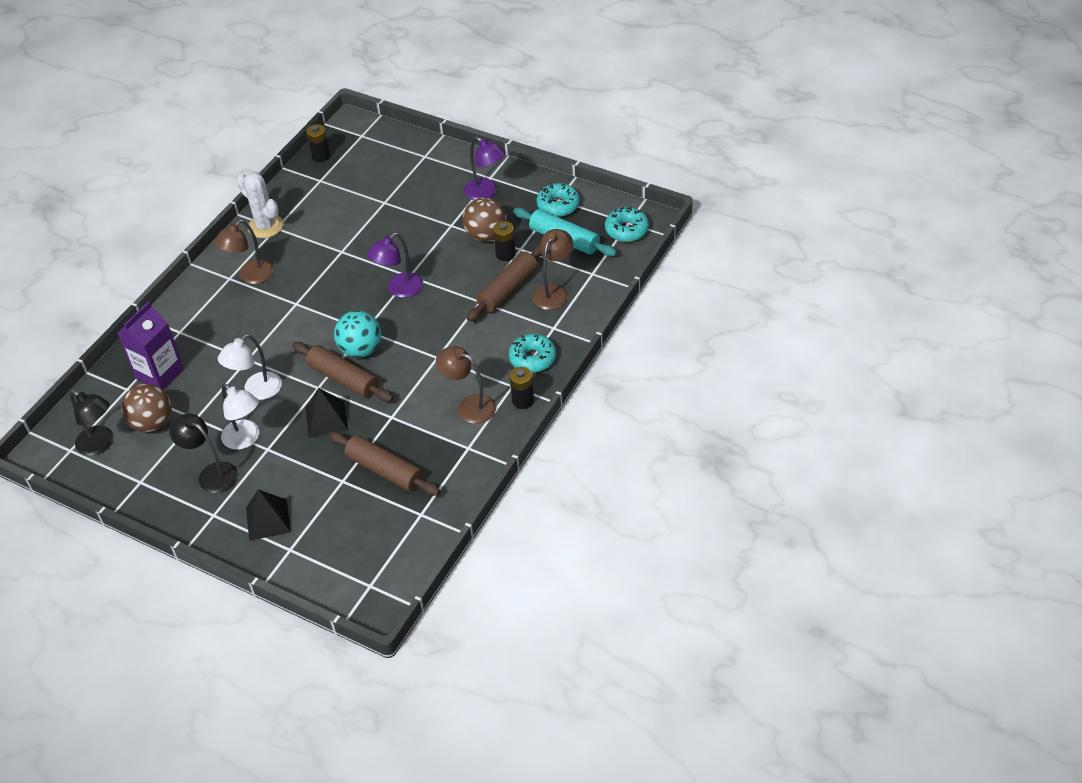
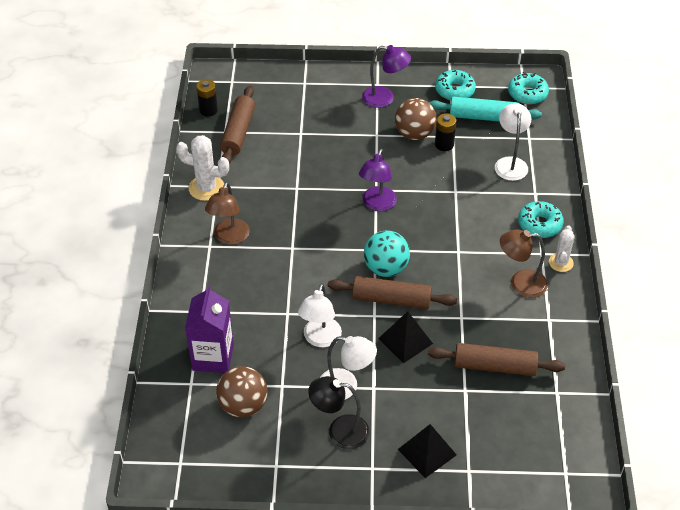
camera: 30 degrees left, 0 degrees up
black lamp [70,390,114,456] -> none
brown rolling pin [467,244,542,322] -> brown rolling pin moved to [220,86,255,164]
black battery [509,367,534,409] -> white cactus [549,225,574,272]
brown lamp [532,229,573,310] -> white lamp [495,103,531,181]

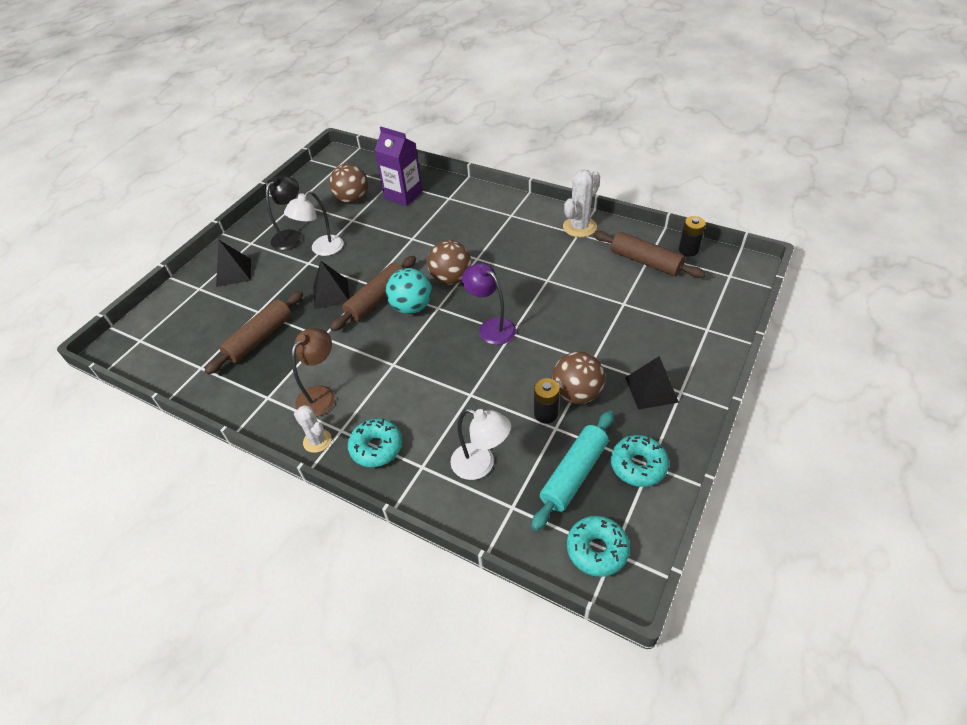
camera: 120 degrees right, 0 degrees up
brown lamp [205,182,250,245] -> none
white lamp [298,284,342,347] -> none
purple lamp [362,45,411,108] -> black pyramid [625,356,679,410]
none -> brown ball [427,240,471,285]

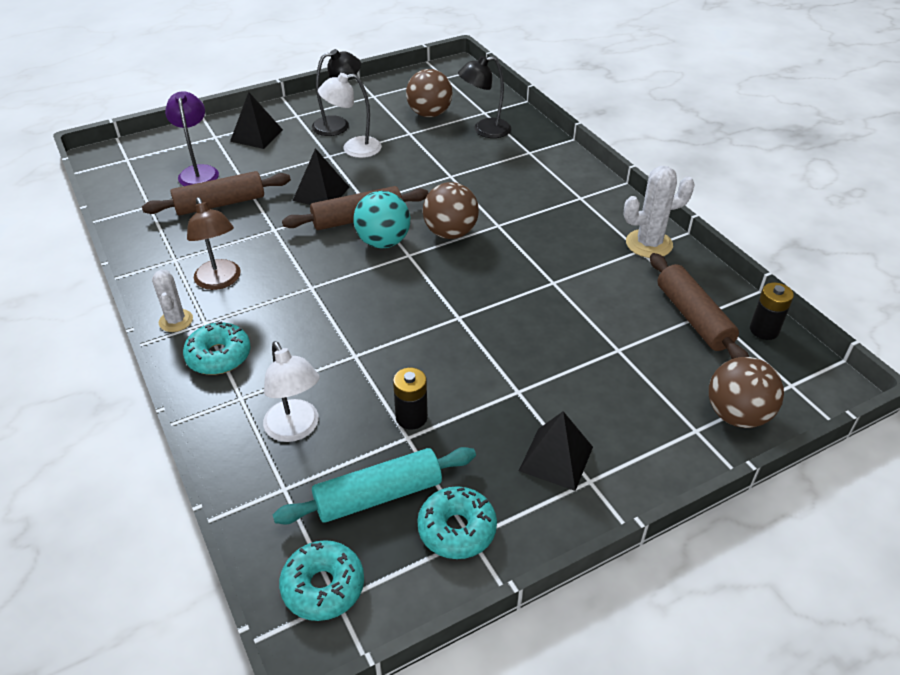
camera: 30 degrees right, 5 degrees down
brown lamp [292,328,335,417] -> brown lamp turned 90 degrees clockwise [187,197,241,290]
purple carton [374,127,423,206] -> black lamp [458,56,511,138]
purple lamp [462,263,516,345] -> purple lamp moved to [165,91,219,186]
brown ball [552,352,605,404] -> brown ball moved to [709,357,784,428]

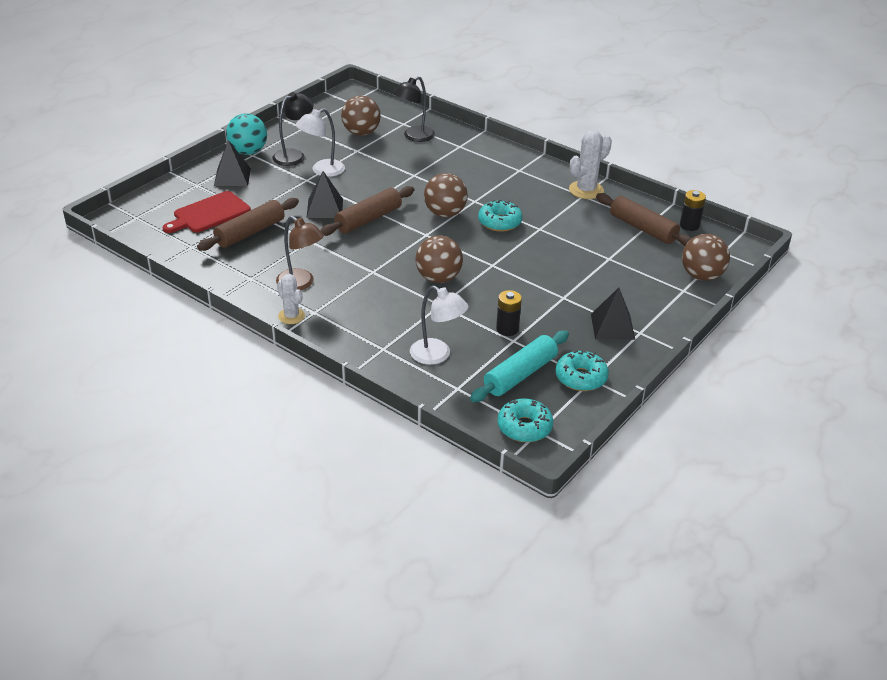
camera: 25 degrees left, 5 degrees down
purple lamp [165,91,219,186] -> red cutting board [163,191,251,233]
turquoise donut [183,321,251,375] -> turquoise donut moved to [478,200,522,232]
turquoise ball [353,191,410,248] -> turquoise ball moved to [226,114,267,155]
none -> brown ball [415,235,463,283]

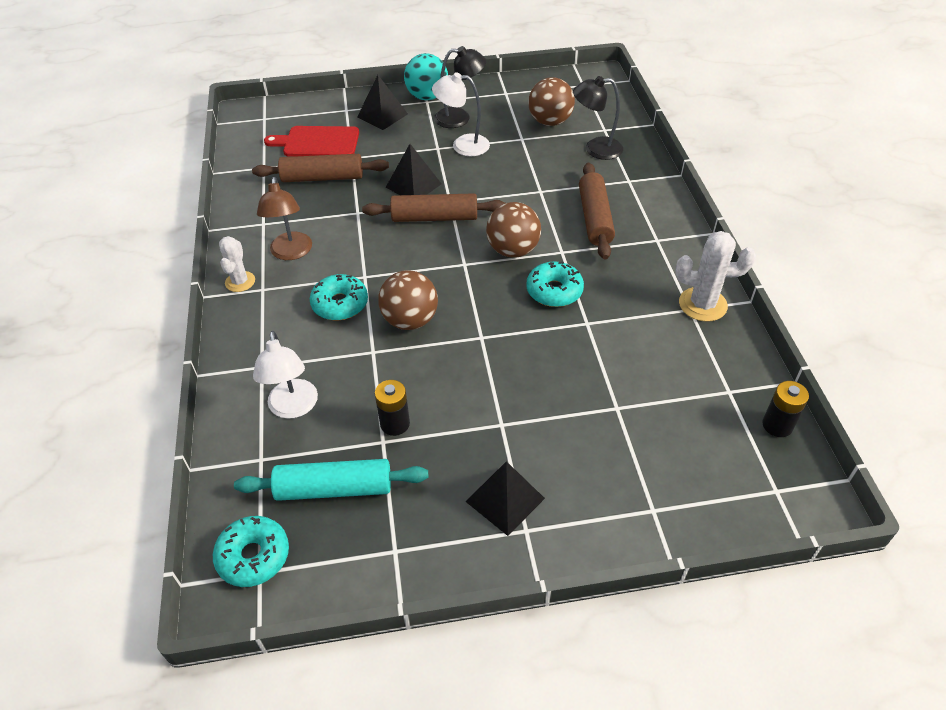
camera: 45 degrees right, 10 degrees up
turquoise donut [555,350,609,391] -> turquoise donut moved to [310,274,368,320]
brown rolling pin [596,193,692,246] -> brown rolling pin moved to [579,163,615,260]
brown ball [682,234,730,281] -> none

